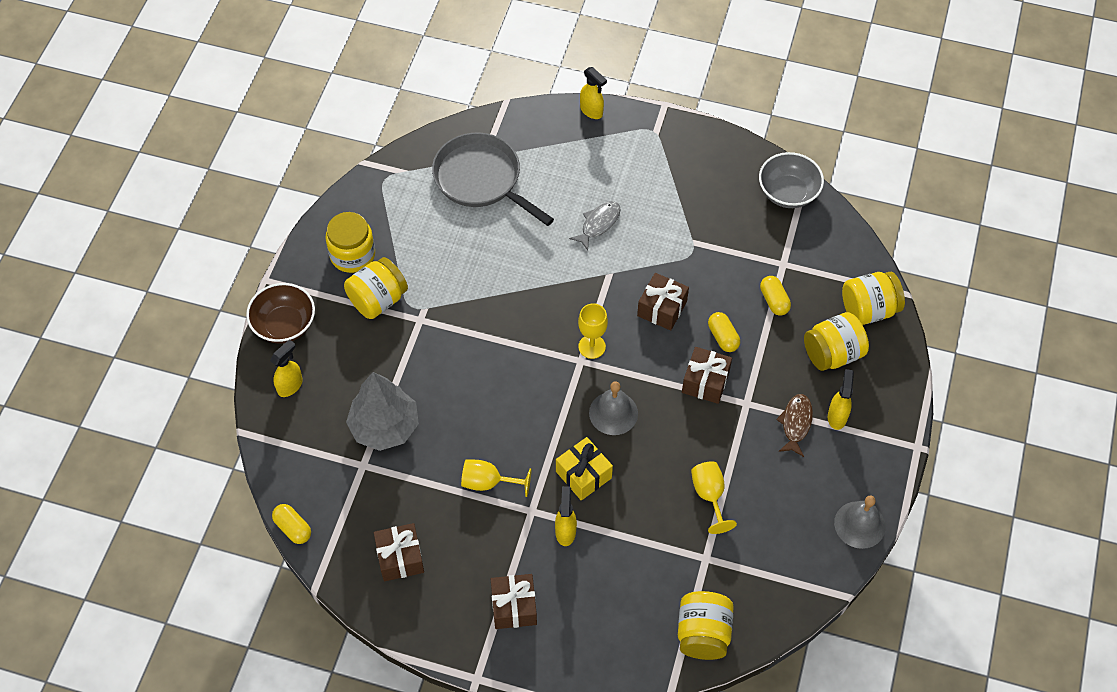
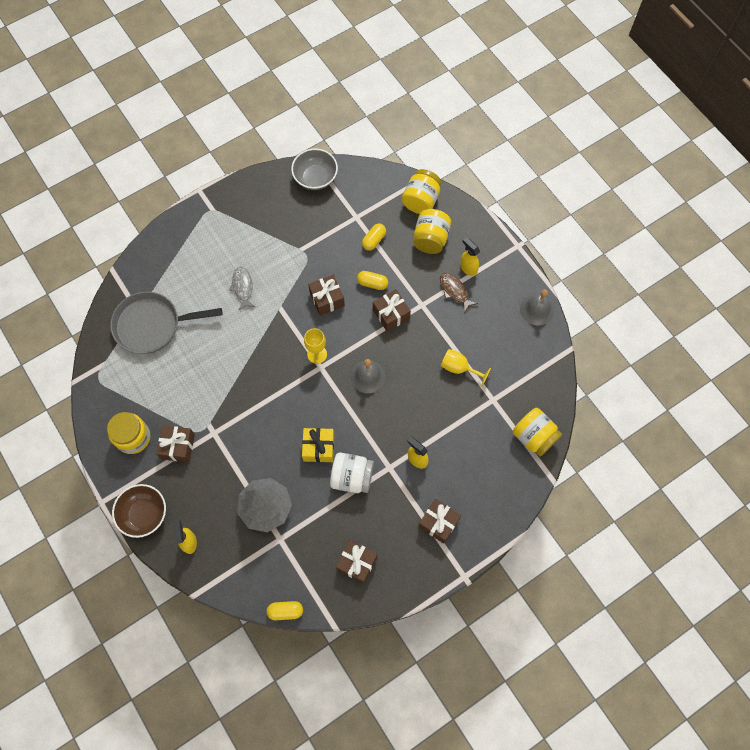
camera: 50 degrees left, 10 degrees up
yellow jar [344,257,408,319] -> brown gift [156,425,195,462]
yellow goblet [461,459,531,497] -> white jar [330,452,374,493]
yellow gift [556,437,613,501] -> yellow gift moved to [302,428,334,462]
yellow spray bottle [580,67,607,119] -> none
yellow capsule [760,276,791,316] -> yellow capsule turned 75 degrees counterclockwise [362,224,386,250]

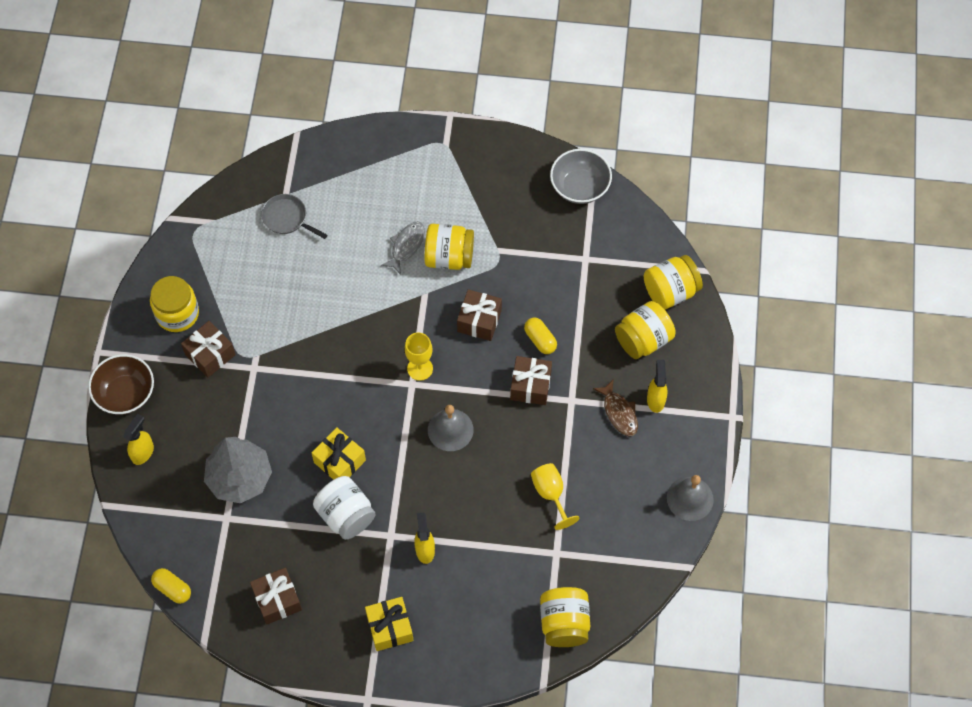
camera: 40 degrees right, 5 degrees down
grey pan [110,291,223,354] -> grey pan [261,194,328,239], size x0.53
yellow capsule [362,224,386,250] -> none
brown gift [418,499,461,544] -> yellow gift [365,597,413,651]
brown fish [440,273,478,313] -> brown fish turned 150 degrees clockwise [593,379,638,436]
none -> yellow jar [424,224,474,270]

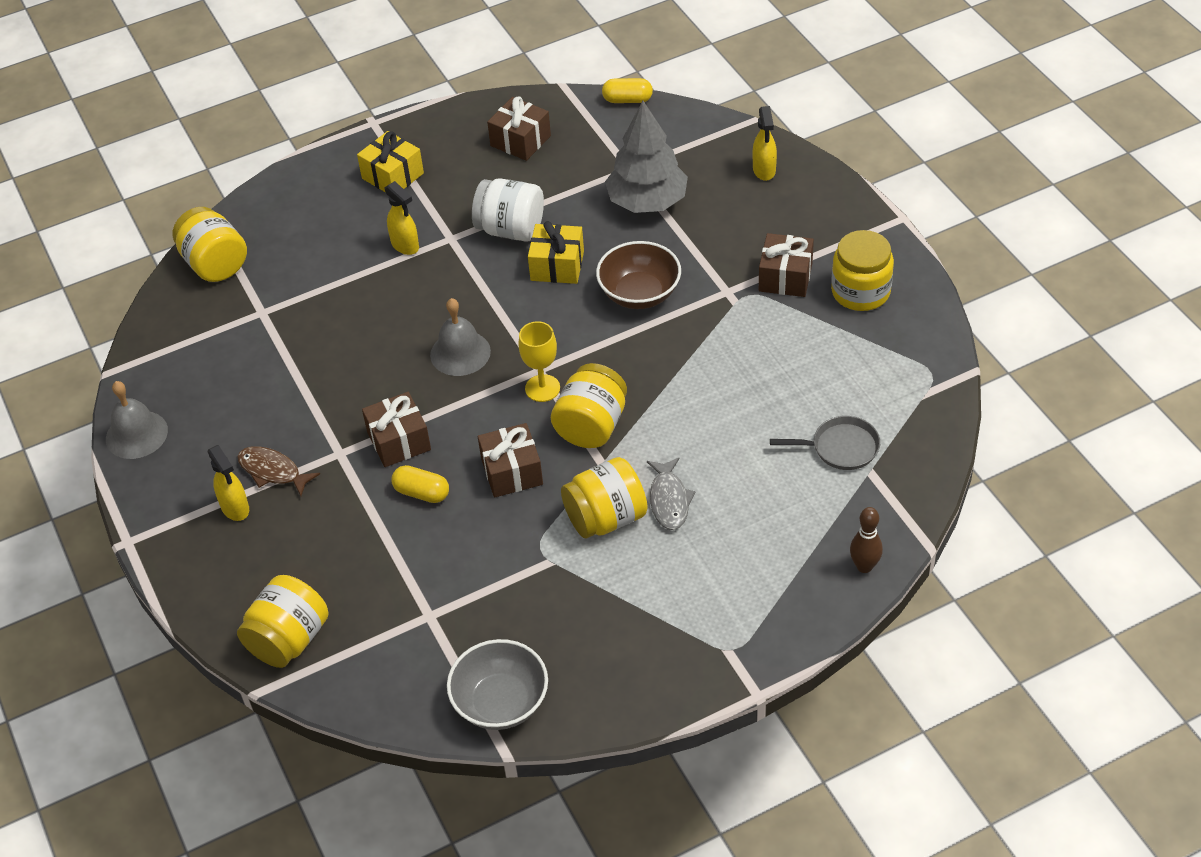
camera: 150 degrees right, 15 degrees down
brown bowl [88,354,154,415] -> brown bowl moved to [596,241,681,309]
yellow goblet [531,463,579,530] -> none
yellow jar [615,301,676,359] -> yellow jar moved to [551,363,627,448]
none -> brown bowling pin [850,507,883,573]

